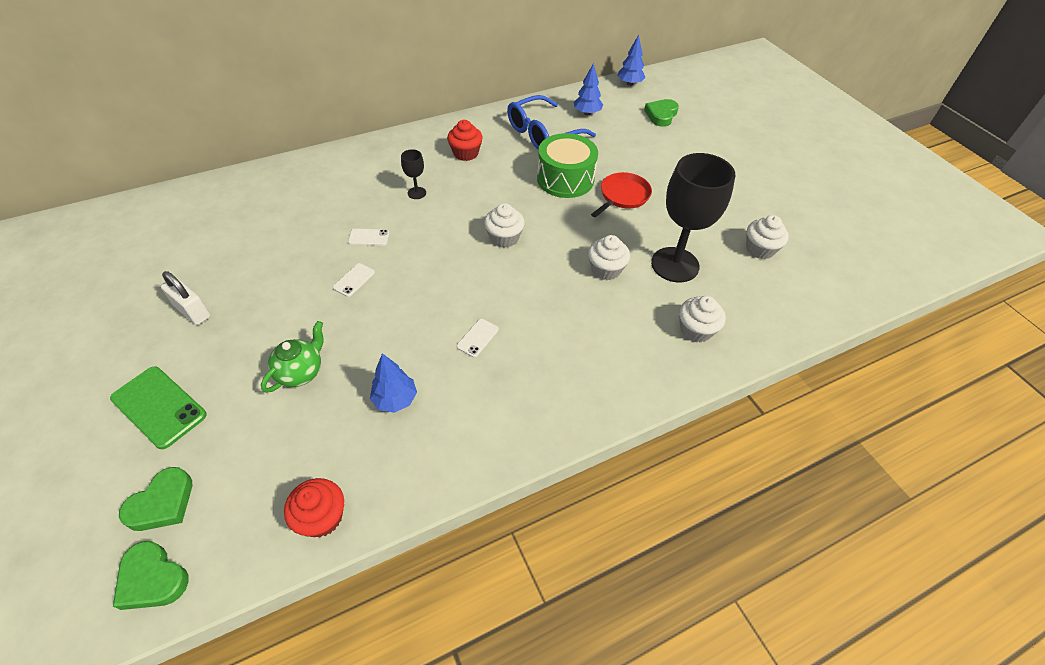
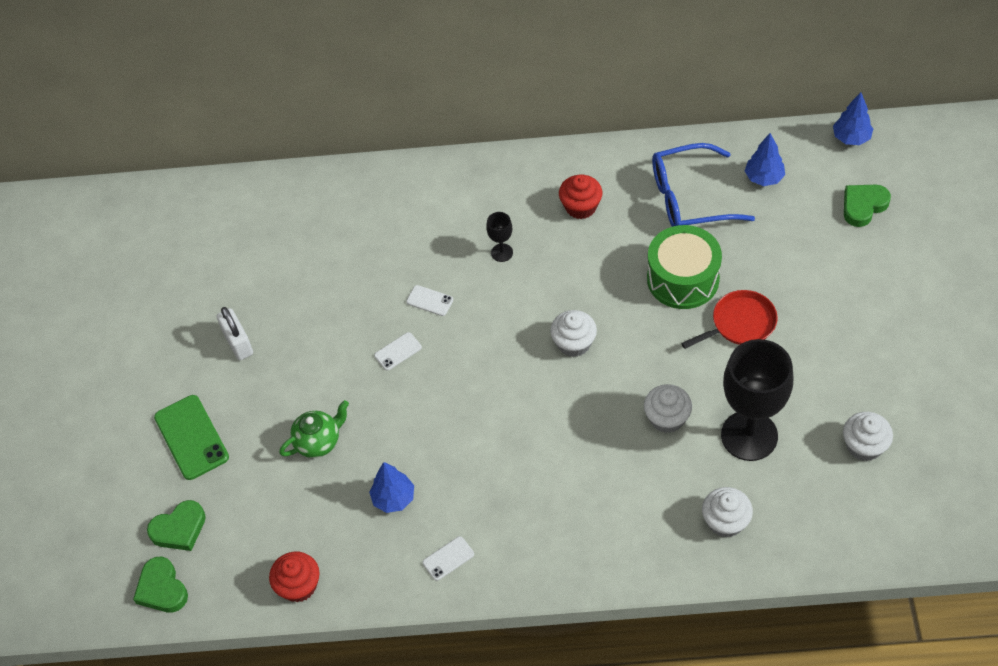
camera: 30 degrees right, 5 degrees up
white phone [456,319,499,357] -> white phone moved to [422,536,474,581]

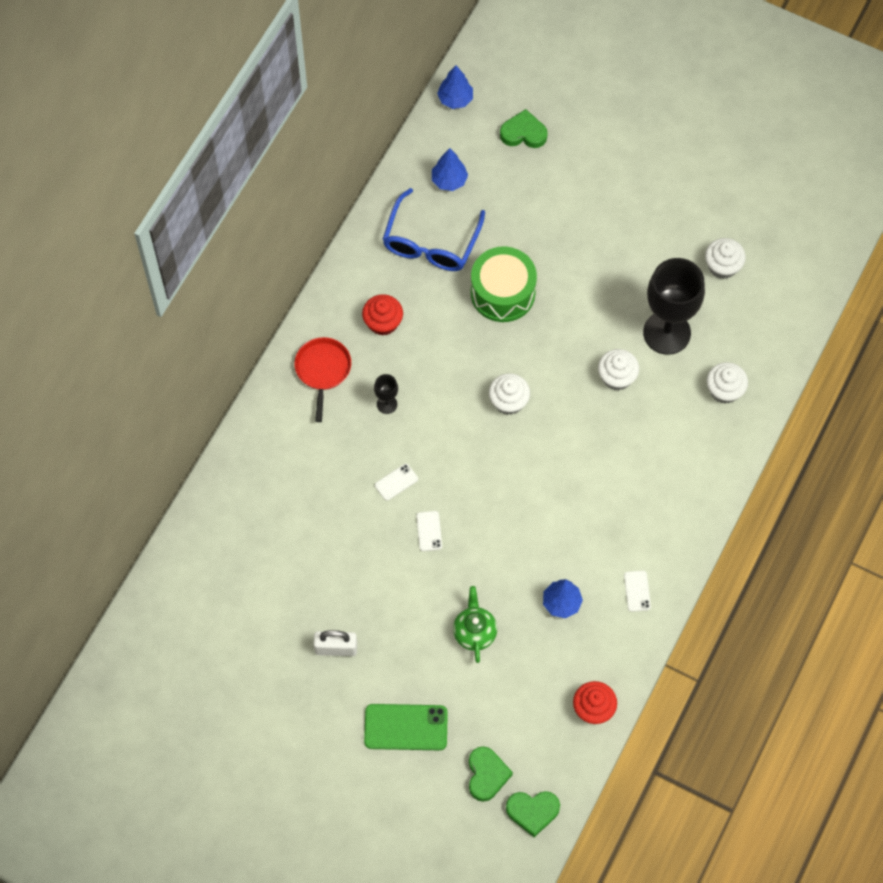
camera: 65 degrees left, 10 degrees up
red pan [681,290,777,349] -> red pan moved to [294,337,351,422]
green heart [844,185,891,227] -> green heart turned 105 degrees clockwise [500,109,548,148]

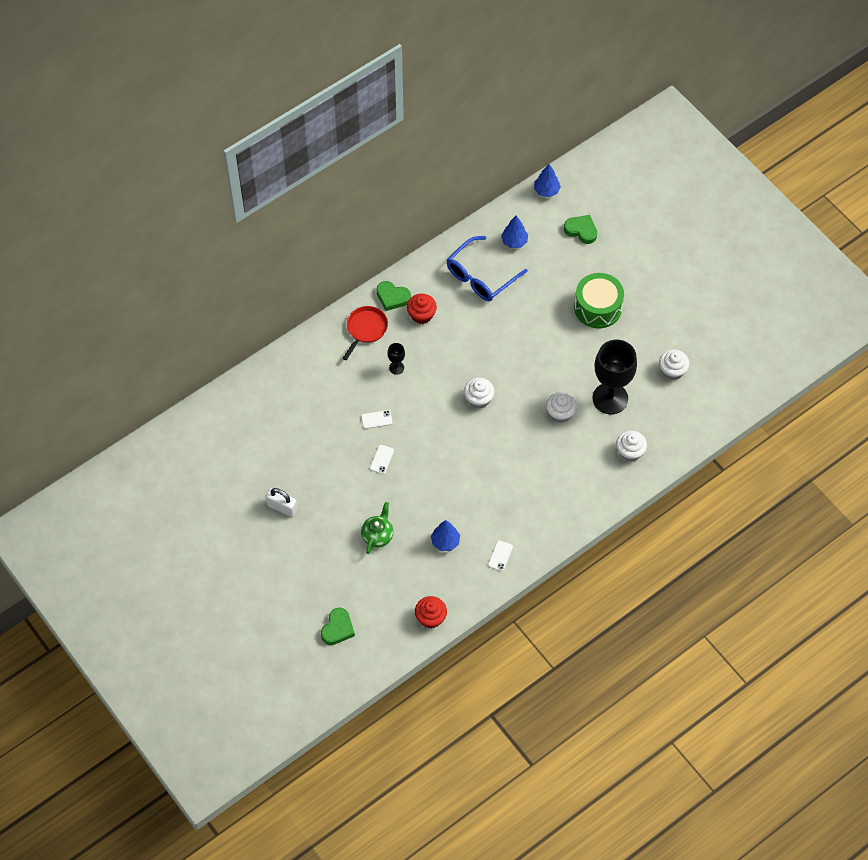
camera: 25 degrees right, 5 degrees down
green phone [364,704,448,750] -> none
green drum [471,247,537,322] -> green drum moved to [574,273,624,328]
green heart [506,791,560,837] -> green heart moved to [377,281,411,311]

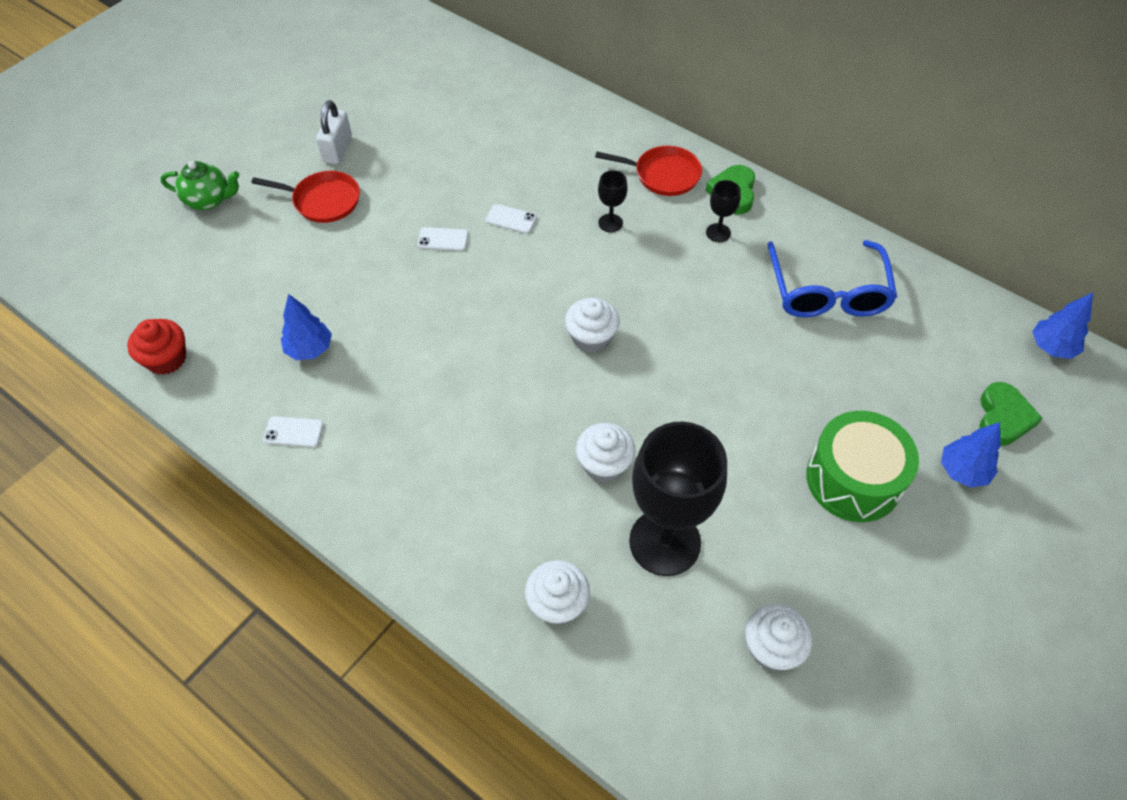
camera: 75 degrees right, 5 degrees down
green heart [321,608,355,645] -> none
white phone [361,410,392,429] -> white phone turned 45 degrees counterclockwise [486,204,537,234]
green teapot [361,502,393,554] -> green teapot moved to [160,161,240,210]
red cupcake [407,294,437,324] -> black goblet [706,180,741,242]
blue glasses [447,236,528,301] -> blue glasses turned 120 degrees counterclockwise [767,240,897,317]
blue tree [501,216,528,248] -> blue tree moved to [941,422,1001,488]
none -> red pan [251,171,360,223]

